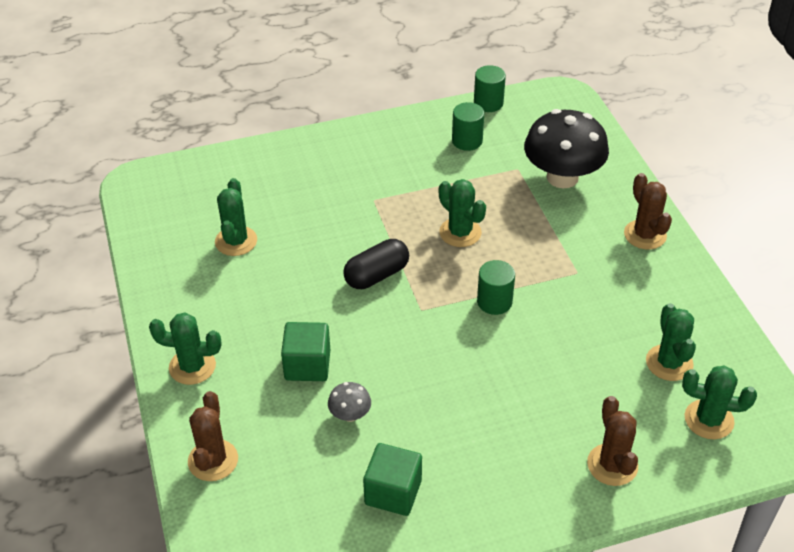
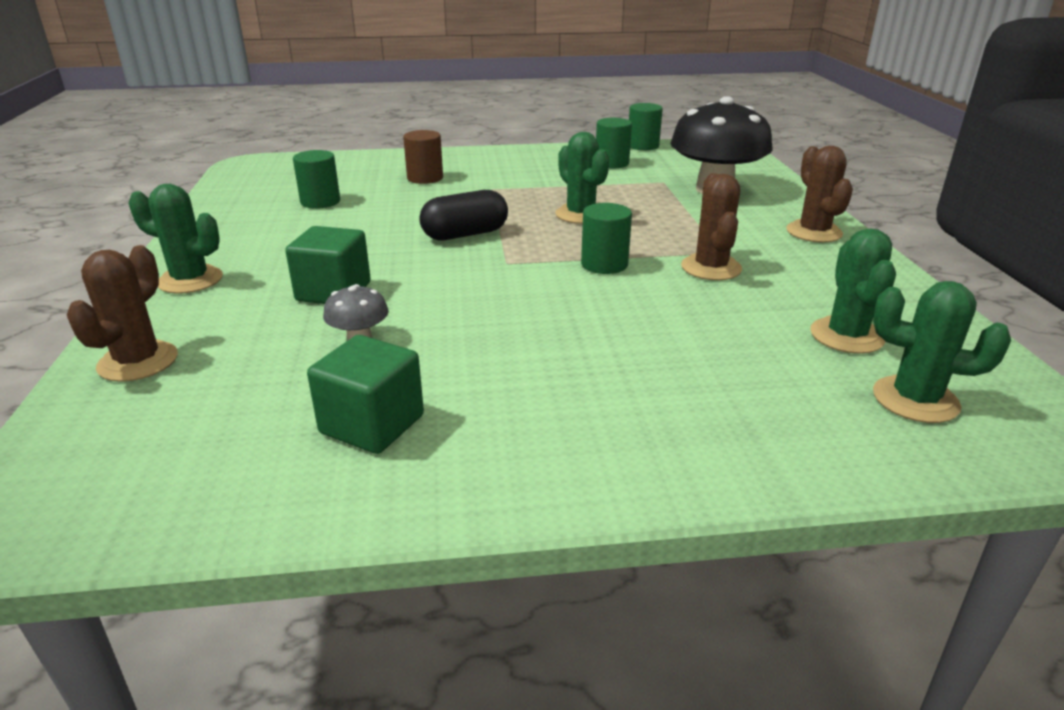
camera: 10 degrees right, 15 degrees down
green cactus [215,178,257,256] -> green cylinder [293,150,340,209]
brown cactus [587,396,638,486] -> brown cactus moved to [681,173,742,280]
none -> brown cylinder [403,130,443,184]

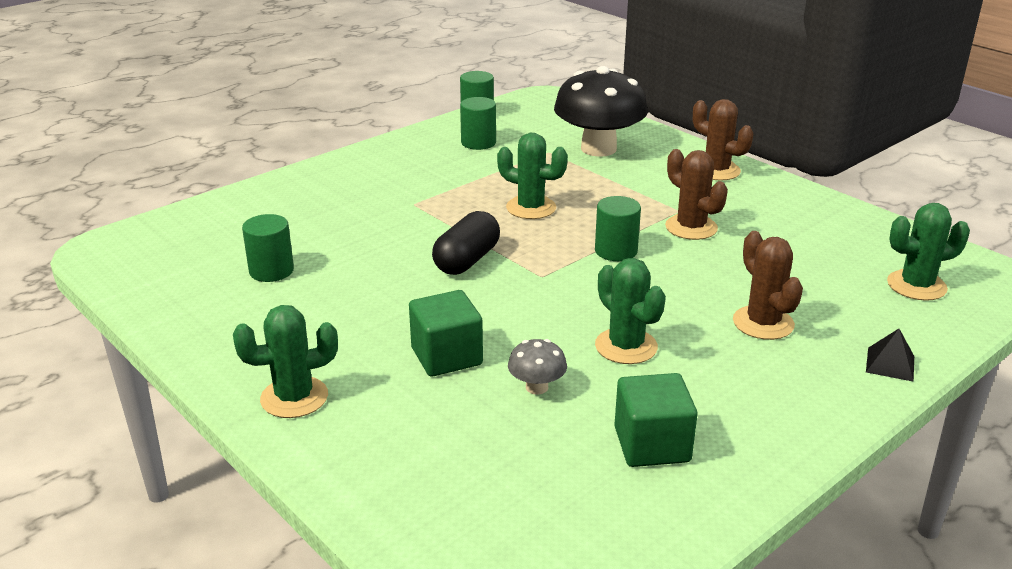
camera: 35 degrees left, 0 degrees up
brown cactus [67,245,178,382] -> brown cactus moved to [733,231,803,340]
brown cylinder [403,130,443,184] -> none
green cactus [810,228,896,354] -> green cactus moved to [595,258,666,364]
none -> black pyramid [866,329,914,382]

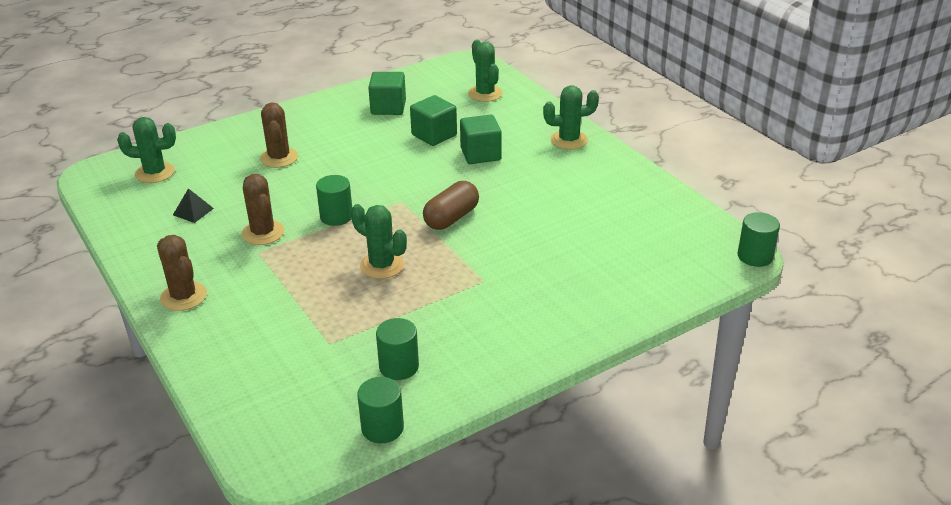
camera: 170 degrees left, 5 degrees up
green cylinder [242,214,294,282] -> green cylinder moved to [738,212,780,267]
black capsule [432,211,500,275] -> brown capsule [423,181,479,230]
grey mushroom [508,339,567,395] -> green cube [410,95,457,146]
black mushroom [554,66,648,157] -> none
green cactus [595,258,666,364] -> green cactus moved to [468,40,503,102]
black pyramid [866,329,914,382] -> black pyramid moved to [173,188,214,223]

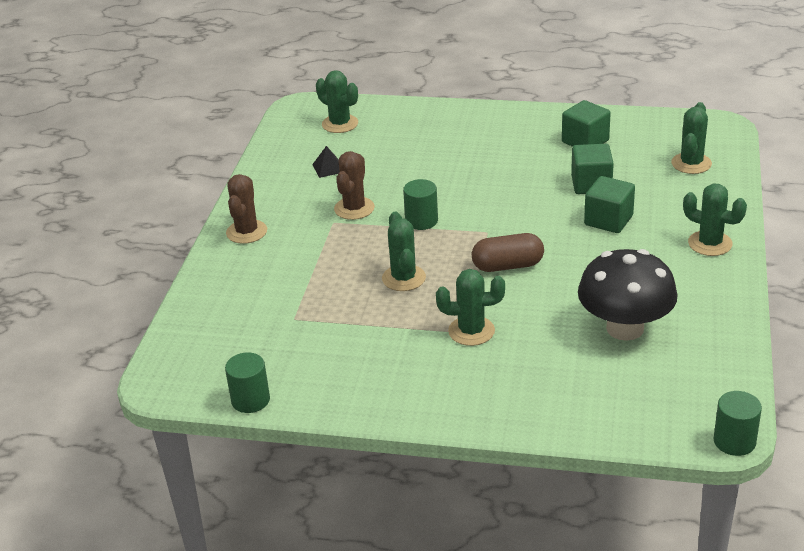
camera: 45 degrees right, 0 degrees up
brown cactus [260,102,298,168] -> none
green cylinder [376,318,419,380] -> none
none -> green cactus [436,269,505,346]
none -> black mushroom [578,249,678,341]

